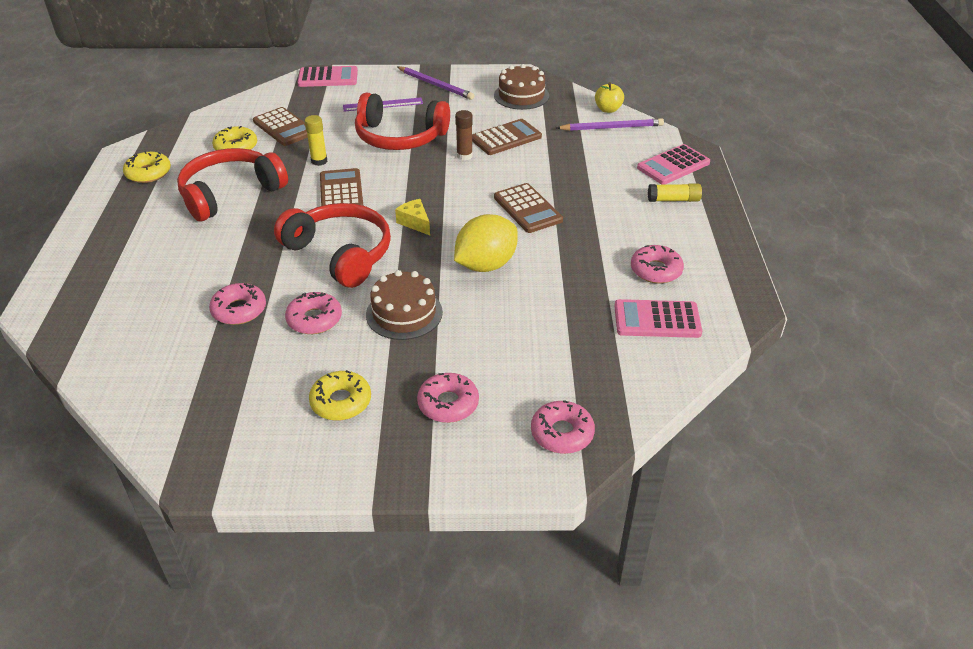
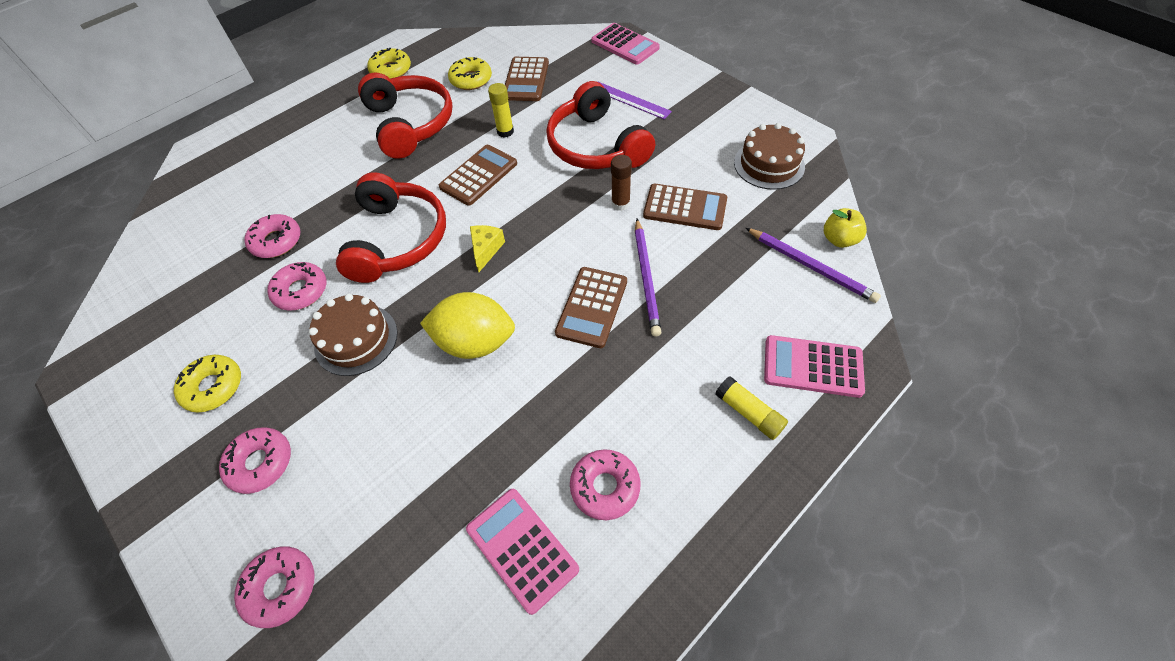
camera: 50 degrees right, 15 degrees up
red headphones [177,148,288,221] -> red headphones turned 60 degrees clockwise [358,72,453,159]
purple pencil [397,66,475,100] -> purple pencil moved to [635,219,661,337]

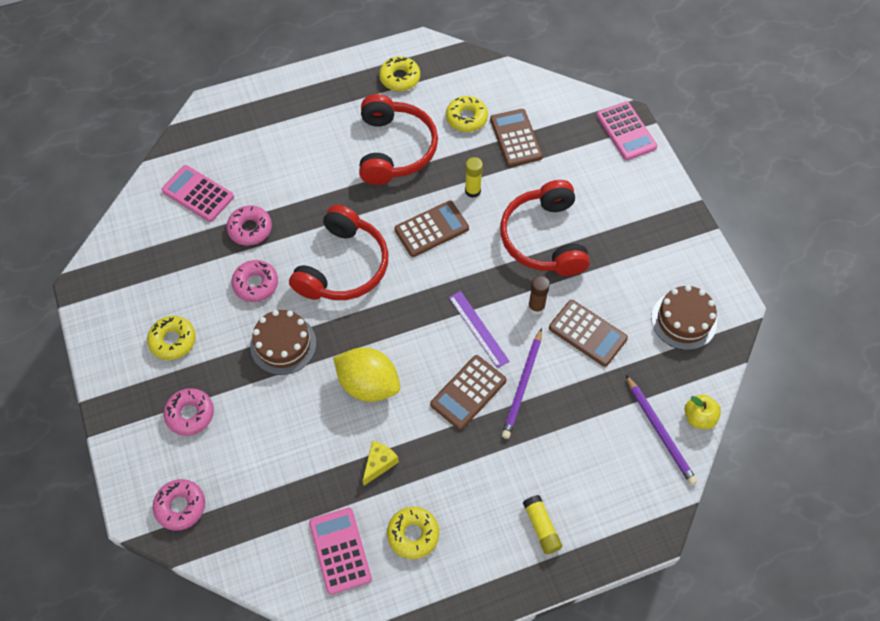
camera: 20 degrees right, 5 degrees up
yellow cheese [470,225,505,272] -> yellow cheese moved to [363,441,399,486]
brown calculator [505,57,549,101] -> brown calculator turned 135 degrees clockwise [490,109,543,167]
pink donut [570,449,641,520] -> yellow donut [387,507,439,559]
purple ruler [599,82,672,119] -> purple ruler moved to [449,291,509,368]
pink calculator [764,335,865,398] -> pink calculator moved to [161,165,234,222]

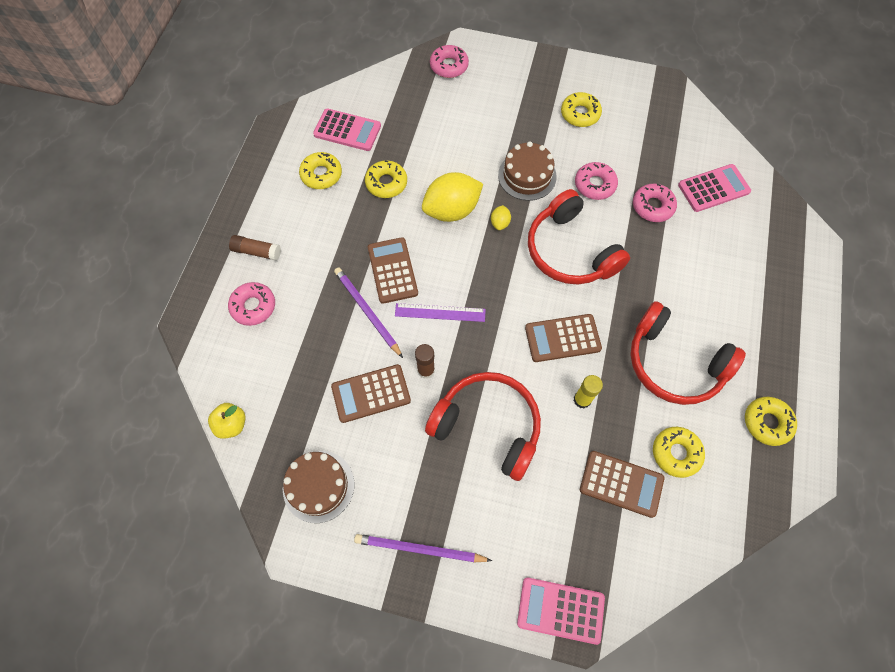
camera: 125 degrees right, 5 degrees up
pink donut [164,388,214,436] -> pink donut moved to [228,282,275,326]
yellow cheese [363,441,399,486] -> yellow donut [365,160,407,198]
brown calculator [394,201,469,257] -> brown calculator turned 75 degrees clockwise [525,314,602,362]
yellow glue stick [523,495,562,554] -> brown glue stick [229,235,281,261]
purple pencil [626,375,697,485] -> purple pencil moved to [354,534,492,562]
none -> yellow lemon [491,205,511,230]

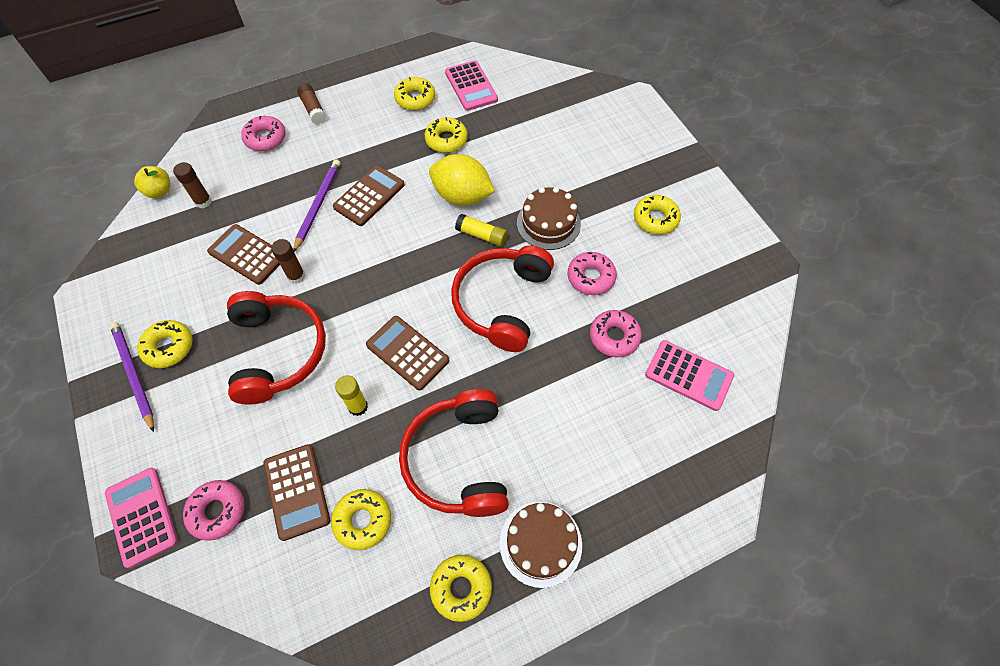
camera: 50 degrees right, 5 degrees down
brown cake [283,451,354,523] -> brown cake moved to [499,502,582,588]
purple ruler [395,303,486,322] -> none
pink donut [430,45,469,78] -> pink donut moved to [183,480,245,541]
yellow lemon [491,205,511,230] -> yellow glue stick [455,214,507,247]
none -> yellow donut [137,320,193,368]
none -> brown glue stick [173,162,212,208]

